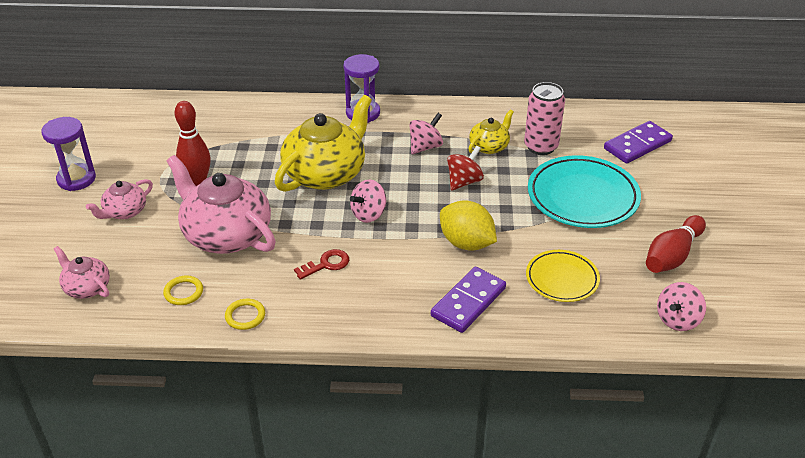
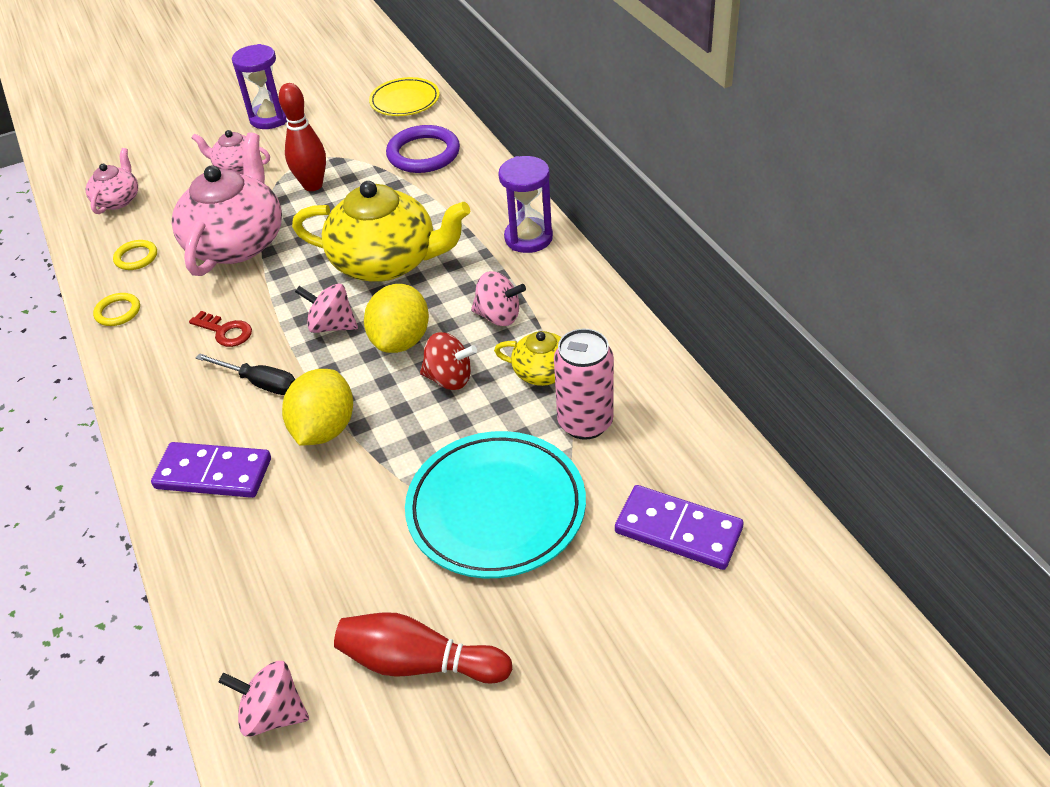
camera: 65 degrees right, 5 degrees up
yellow plate [526,250,600,302] -> yellow plate moved to [369,77,440,116]
none -> black screwdriver [196,353,295,395]
none -> yellow lemon [364,284,429,353]
none -> purple ring [386,125,460,173]

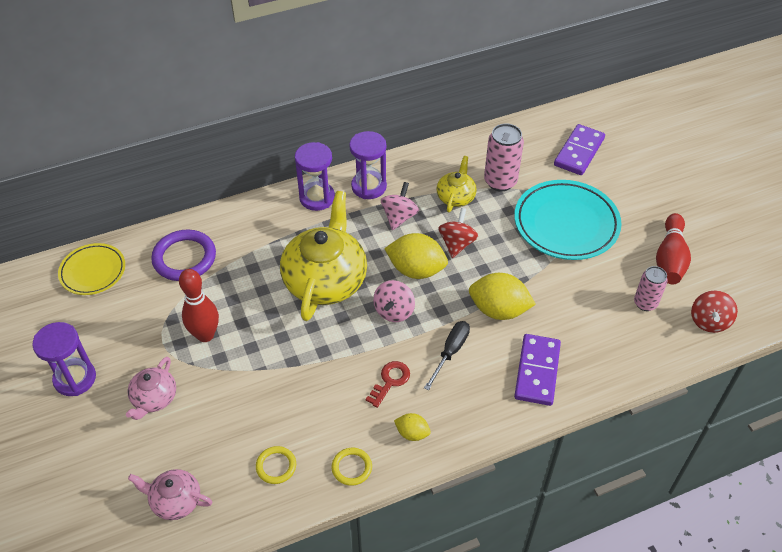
camera: 90 degrees left, 5 degrees up
pink teapot [172,132,282,276] -> none
pink spinning top [219,661,309,737] -> red spinning top [691,291,738,333]
none -> purple hourglass [349,131,387,199]
none -> yellow lemon [394,413,431,441]
none -> pink can [634,266,668,311]

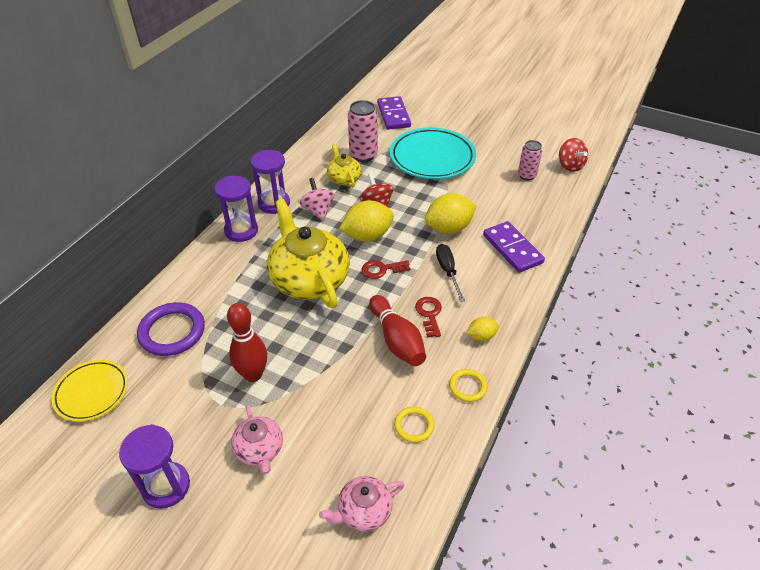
camera: 40 degrees left, 5 degrees down
pink spinning top [373,280,415,322] -> red key [362,260,410,279]
red bowling pin [656,213,691,284] -> red bowling pin moved to [369,295,426,366]

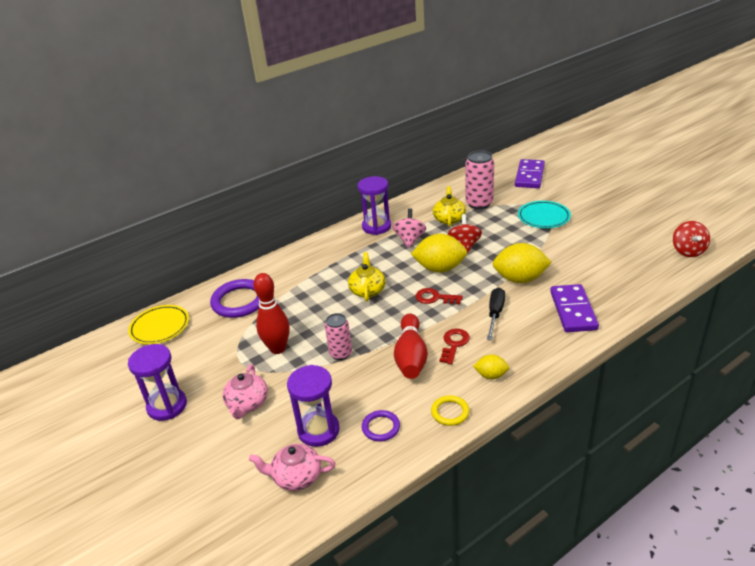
camera: 30 degrees right, 10 degrees down
purple hourglass [214,176,258,242] -> purple hourglass moved to [287,365,339,447]
yellow teapot [267,199,350,309] -> yellow teapot [348,252,386,302], size x0.50
turquoise plate [390,127,476,179] -> turquoise plate [518,201,571,228], size x0.60
yellow ring [394,407,434,443] -> purple ring [362,410,400,441]
pink can [518,140,543,180] -> pink can moved to [325,313,352,360]

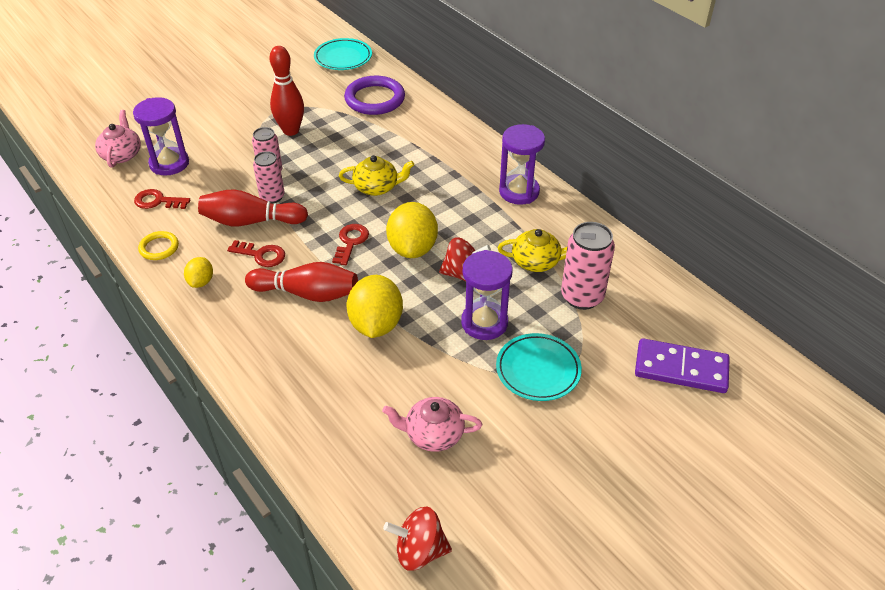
camera: 85 degrees right, 10 degrees up
yellow plate [128,305,189,344] -> turquoise plate [314,38,372,70]
purple hourglass [128,344,187,421] -> purple hourglass moved to [461,250,513,340]
pink teapot [222,364,268,419] -> pink teapot moved to [382,397,482,452]
purple ring [362,410,400,441] -> red key [134,189,190,209]
pink spinning top [393,208,426,248] -> none
black screwdriver [487,288,505,340] -> red bowling pin [245,262,358,302]
purple domino [550,284,599,332] -> none
none -> pink can [253,151,285,204]

